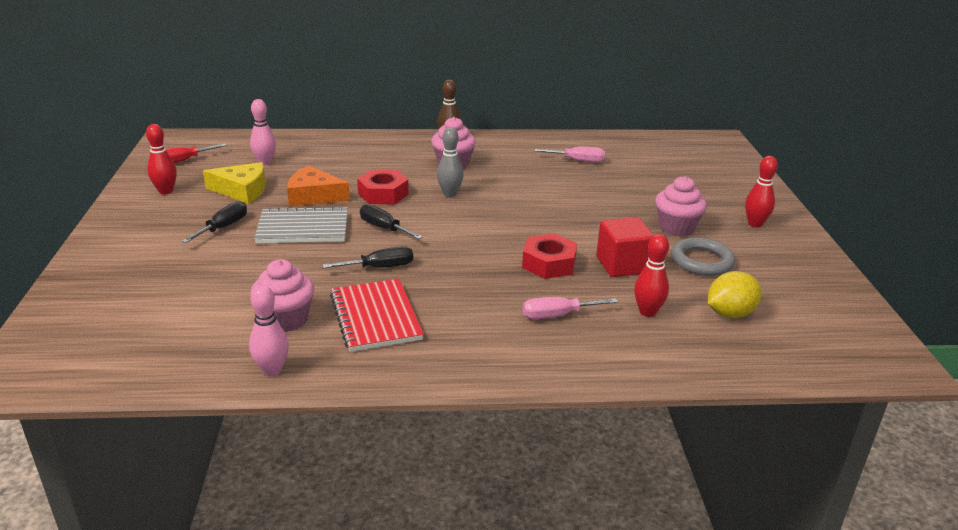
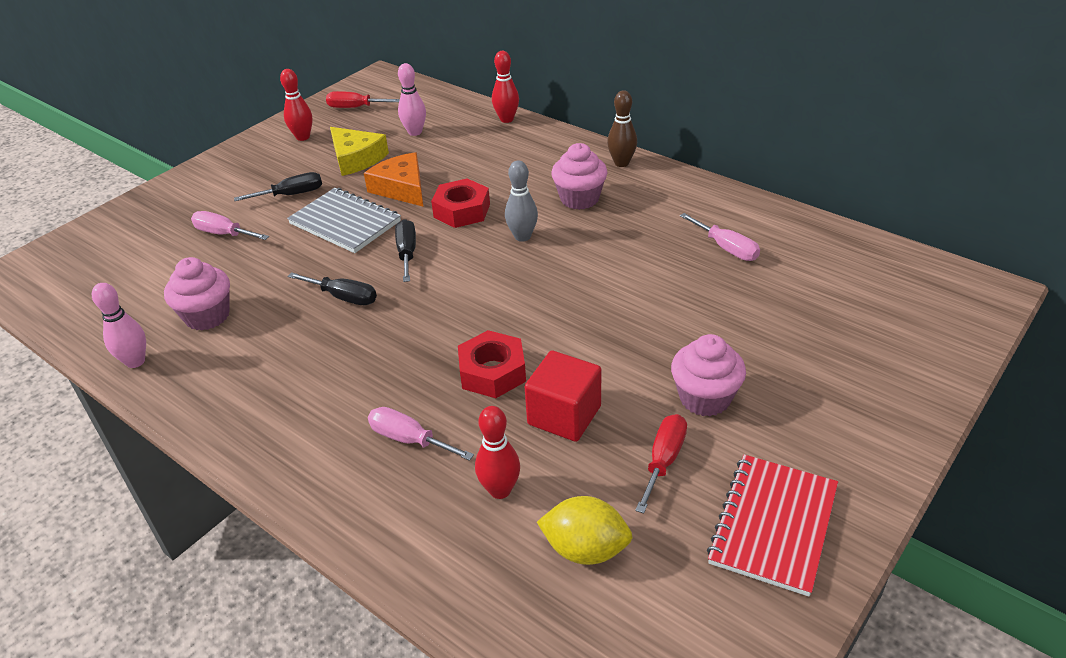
camera: 45 degrees right, 10 degrees up
red notebook [330,279,424,352] -> red notebook moved to [707,455,838,597]
grey ring [671,237,735,276] -> red screwdriver [635,414,687,513]
red bowling pin [745,156,778,227] -> red bowling pin moved to [492,51,519,123]
none -> pink screwdriver [191,211,269,240]

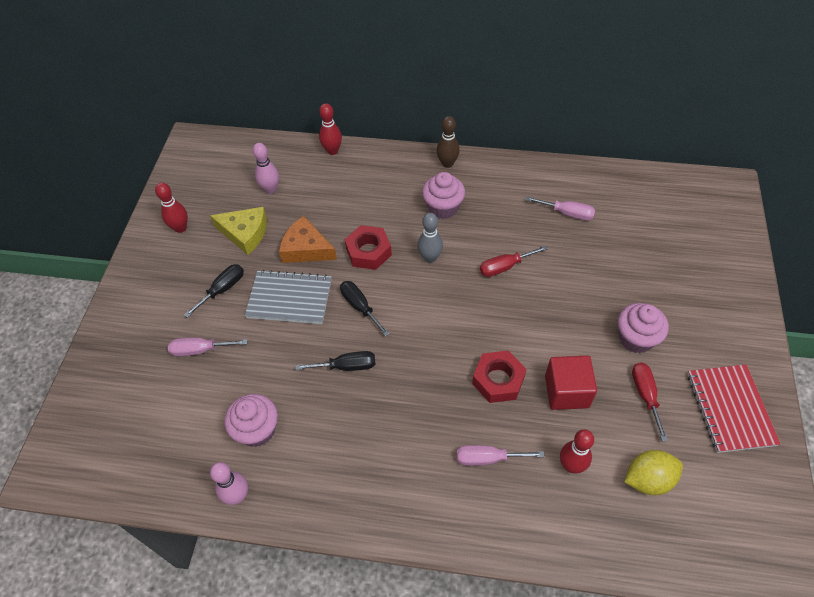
camera: 30 degrees left, 15 degrees up
red screwdriver [326,91,400,108] -> red screwdriver moved to [480,245,548,277]

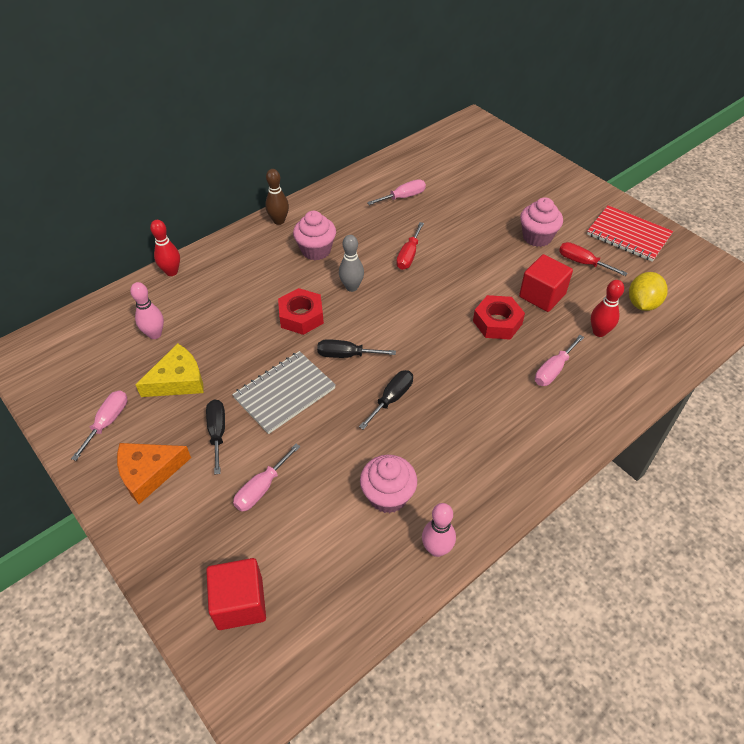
camera: 50 degrees left, 5 degrees down
red bowling pin [155,183,188,233] -> pink screwdriver [71,390,127,461]
orange cheese [279,216,337,263] -> orange cheese moved to [117,443,191,504]
none -> red cube [206,558,266,630]

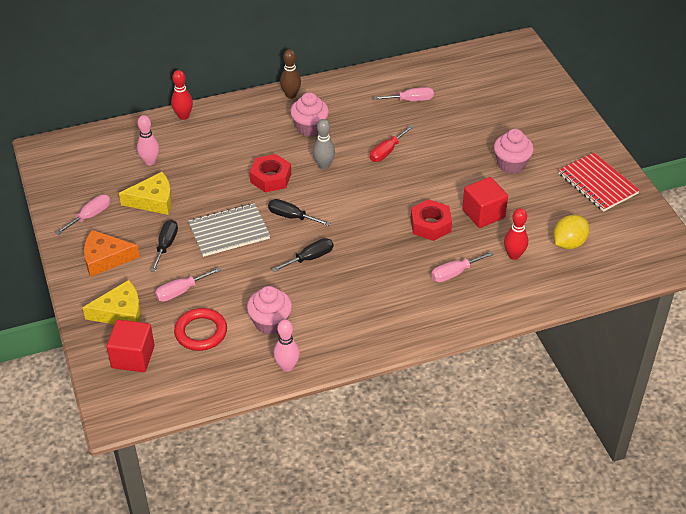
camera: 20 degrees right, 5 degrees down
red screwdriver [559,242,628,276] -> none
none -> yellow cheese [83,280,141,324]
none -> red ring [174,308,227,351]

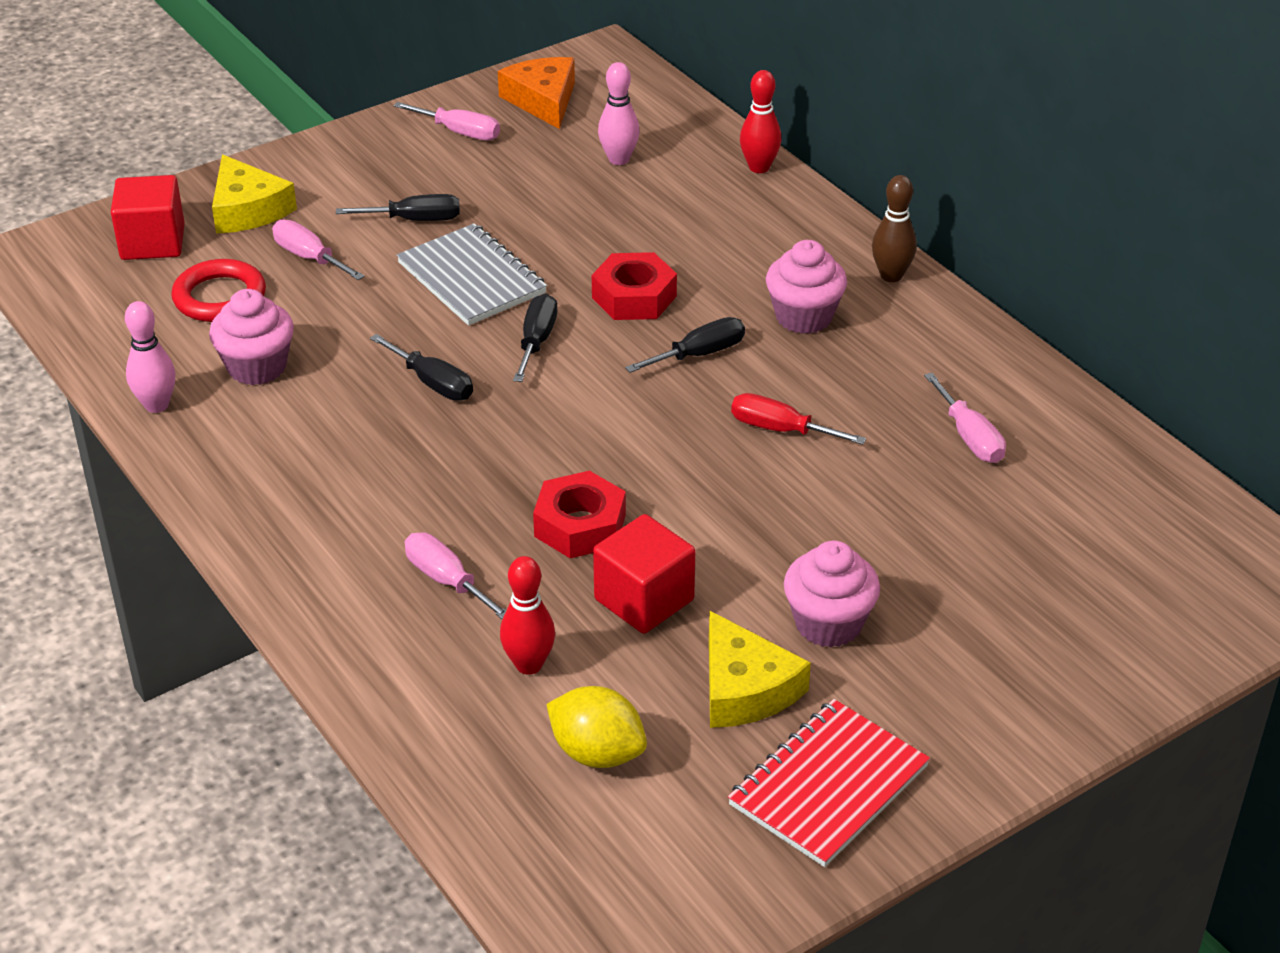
camera: 75 degrees right, 5 degrees down
orange cheese [84,230,140,277] -> orange cheese moved to [498,57,575,129]
yellow cheese [119,172,172,215] -> yellow cheese moved to [709,611,811,728]
grey bowling pin [313,119,335,169] -> black screwdriver [625,317,745,373]

